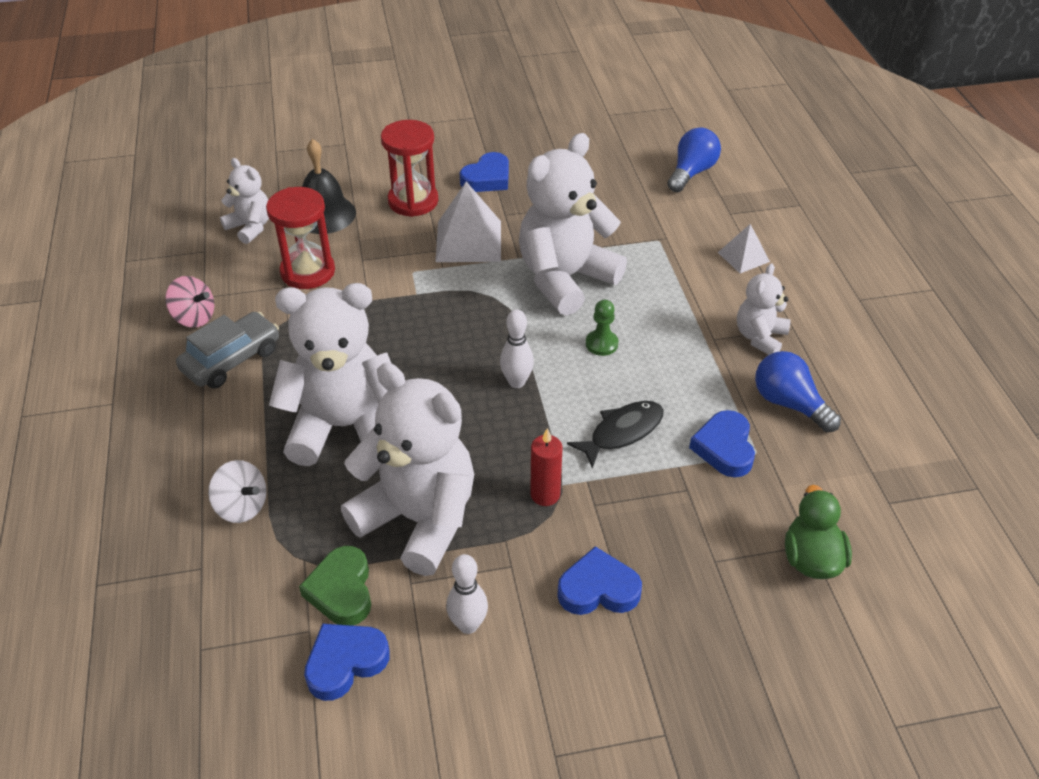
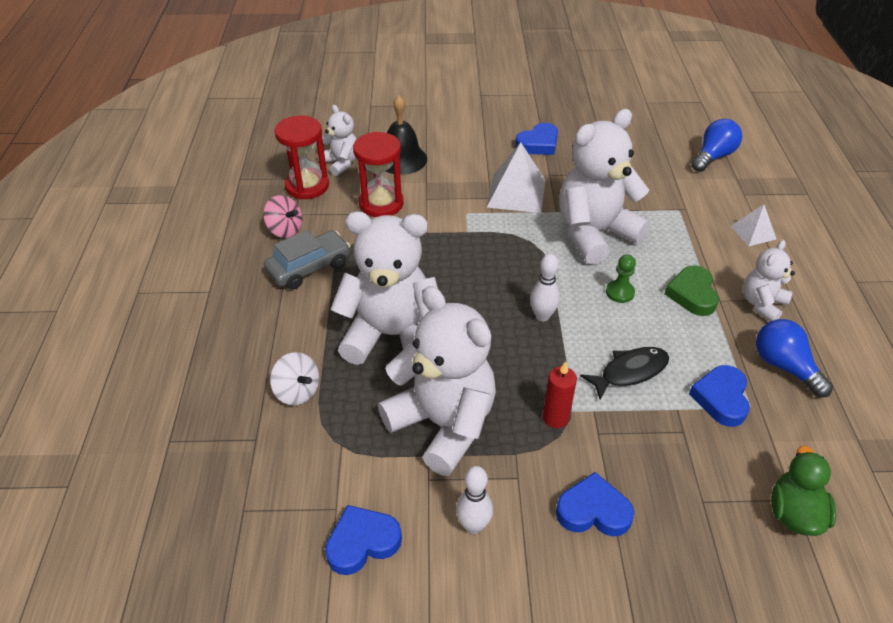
camera: 10 degrees right, 0 degrees up
green heart [299,546,371,626] -> green heart moved to [665,265,719,316]
red hourglass [381,120,438,217] -> red hourglass moved to [275,116,329,200]

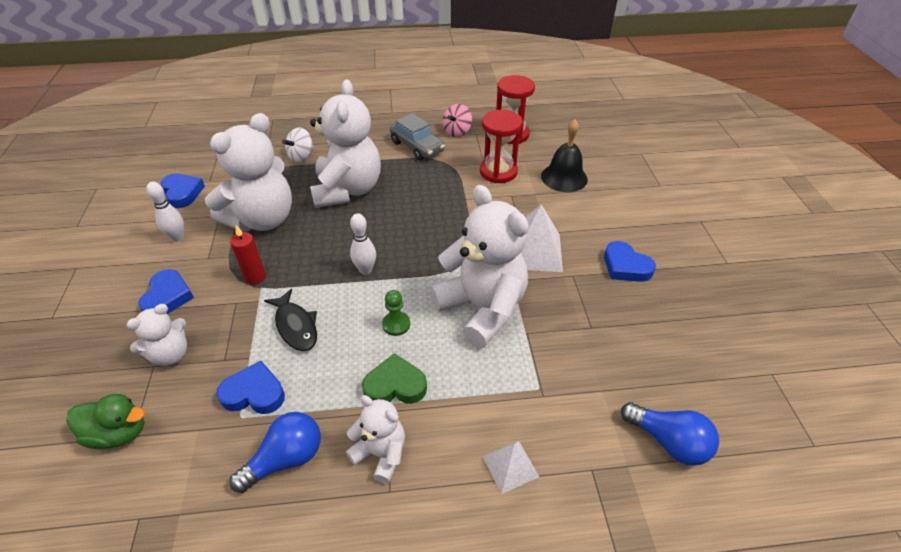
camera: 85 degrees right, 0 degrees up
white teddy bear [322,105,357,176] -> white teddy bear moved to [126,304,187,366]

